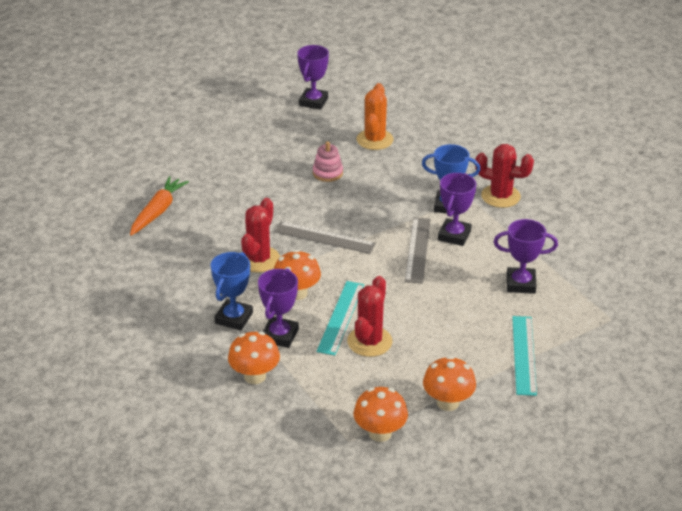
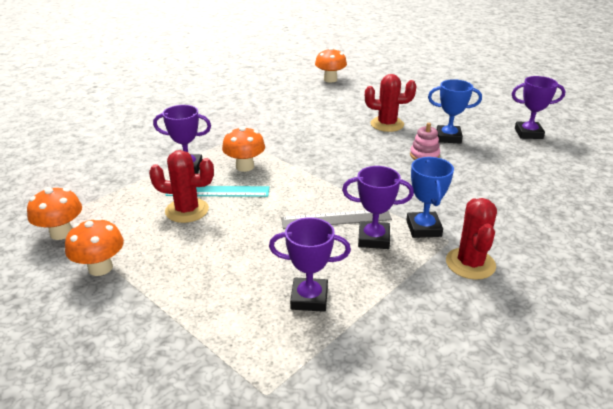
camera: 75 degrees right, 5 degrees down
orange carrot [130,176,189,236] -> none
blue trophy [211,252,253,331] -> blue trophy moved to [428,79,482,144]
orange mushroom [228,331,280,384] -> orange mushroom moved to [315,47,347,83]
red cactus [241,198,280,273] -> red cactus moved to [365,74,416,132]
grey ruler [275,221,376,254] -> none
orange cactus [357,83,393,150] -> none
purple trophy [494,219,558,294] -> purple trophy turned 75 degrees counterclockwise [269,217,351,312]
turquoise ruler [512,316,537,396] -> none

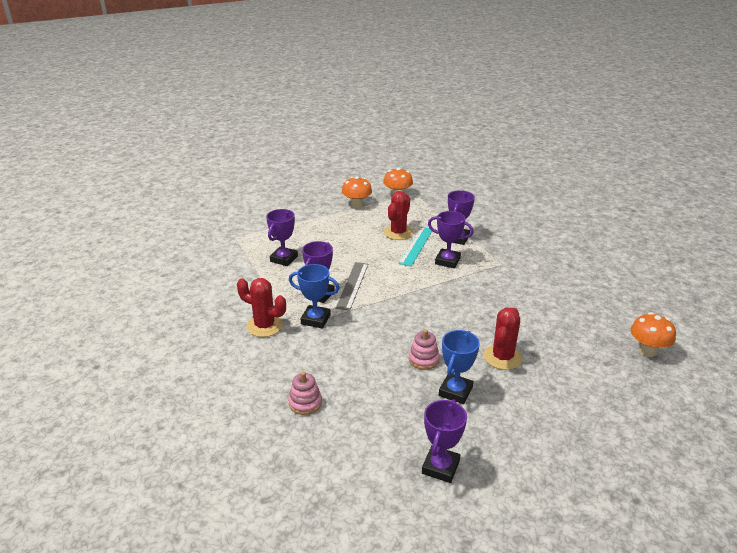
camera: 110 degrees right, 0 degrees up
orange mushroom [222,126,265,172] -> purple trophy [428,211,474,268]
none -> pink stacking toy [288,372,322,415]

